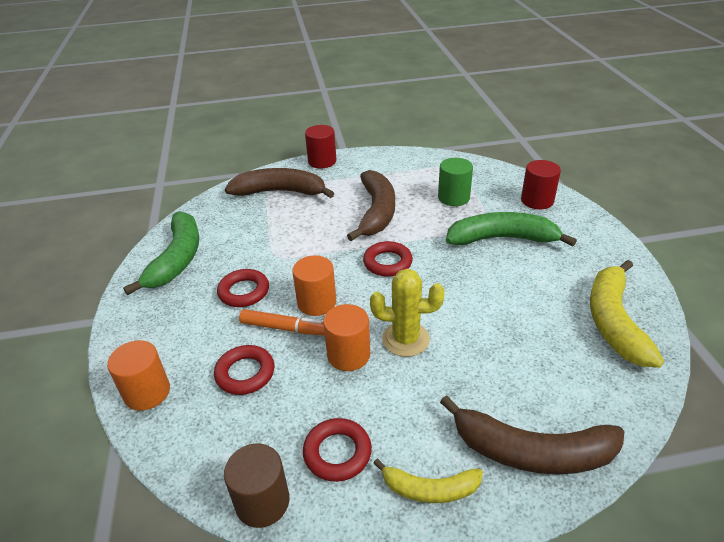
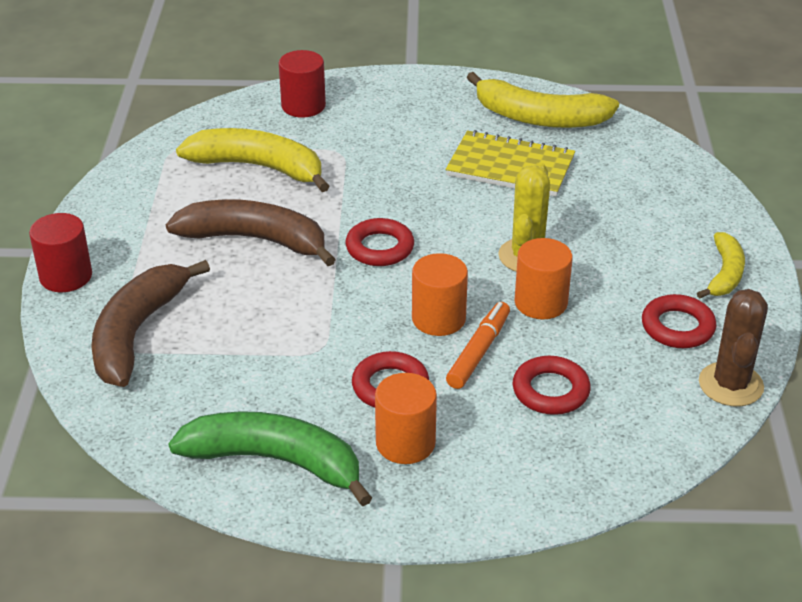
camera: 80 degrees left, 0 degrees up
orange cylinder [107,340,170,411] -> orange cylinder moved to [375,373,437,464]
brown cylinder [224,443,290,528] -> brown cactus [699,289,768,406]
green cylinder [438,158,473,206] -> yellow banana [176,128,329,192]
brown banana [440,395,624,475] -> none
green banana [446,212,577,247] -> none
none -> yellow notebook [446,130,575,197]

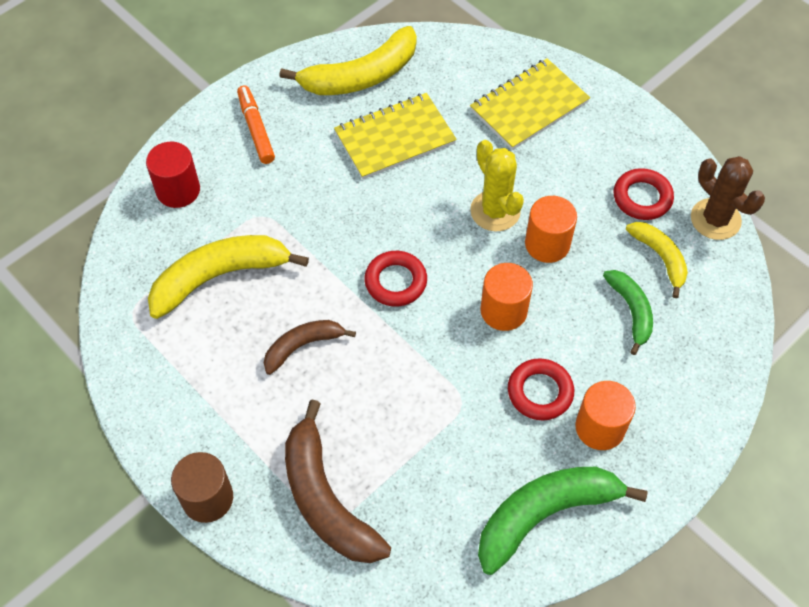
camera: 45 degrees left, 20 degrees up
red cylinder [29,213,92,292] -> brown cylinder [171,452,233,523]
brown banana [166,199,336,266] -> brown banana [264,320,356,375], size x0.58
orange marker [446,302,510,389] -> orange marker moved to [237,85,275,164]
red ring [513,356,591,415] -> green banana [603,270,653,355]
yellow banana [697,232,745,298] -> yellow banana moved to [626,222,688,298]
none -> yellow notebook [470,58,590,150]

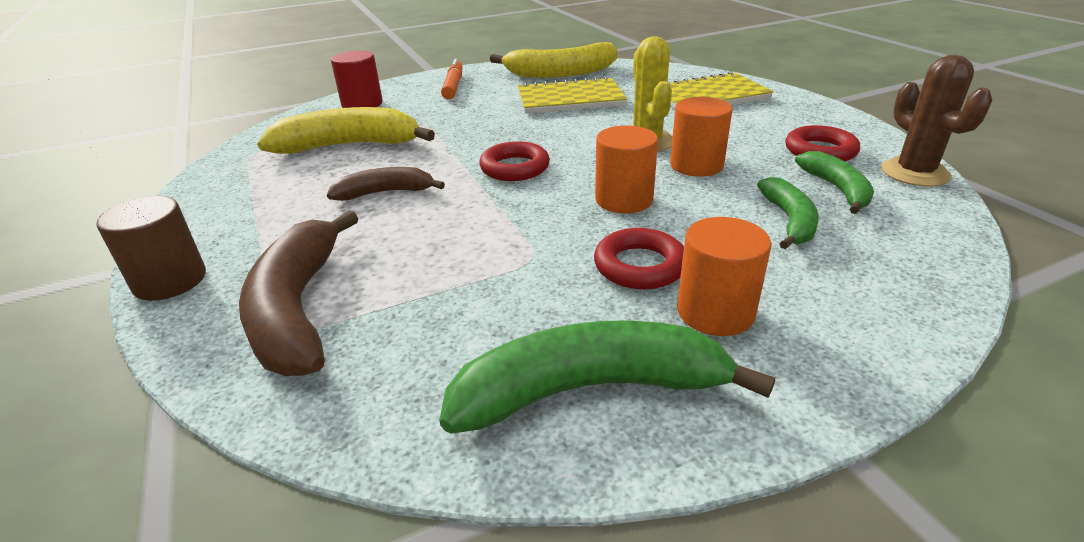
camera: 20 degrees right, 25 degrees down
yellow banana [626,222,688,298] -> green banana [795,151,874,214]

